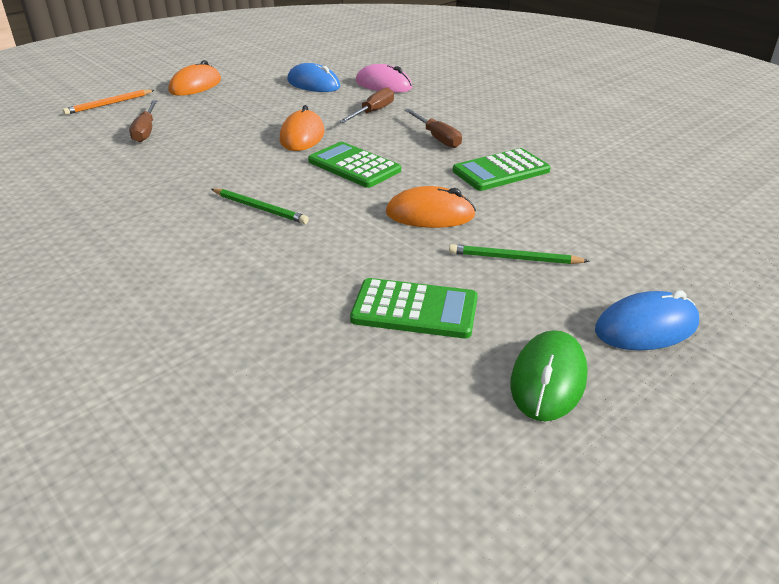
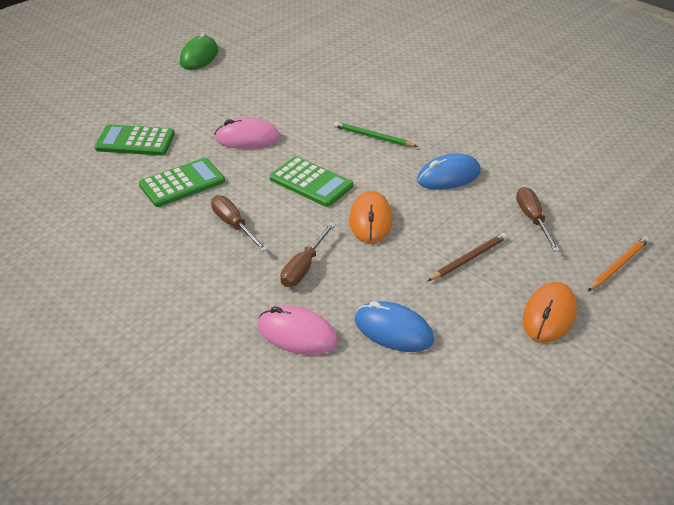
camera: 175 degrees right, 5 degrees up
green calculator [350,278,478,339] -> green calculator moved to [95,125,175,156]
orange mouse [386,186,476,228] -> pink mouse [214,117,280,149]
green pencil [449,244,590,264] -> none
blue mouse [595,290,699,350] -> blue mouse moved to [417,154,481,190]
none -> brown pencil [428,233,507,281]

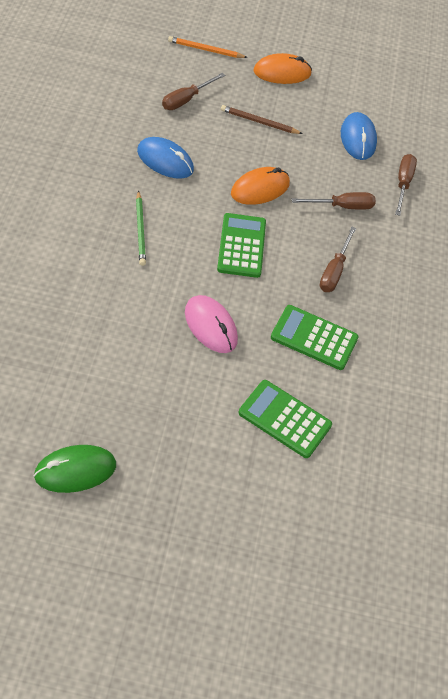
camera: 130 degrees left, 15 degrees up
green calculator [95,125,175,156] -> green calculator turned 150 degrees clockwise [239,380,332,458]
pink mouse [258,306,338,355] -> brown screwdriver [395,154,417,216]

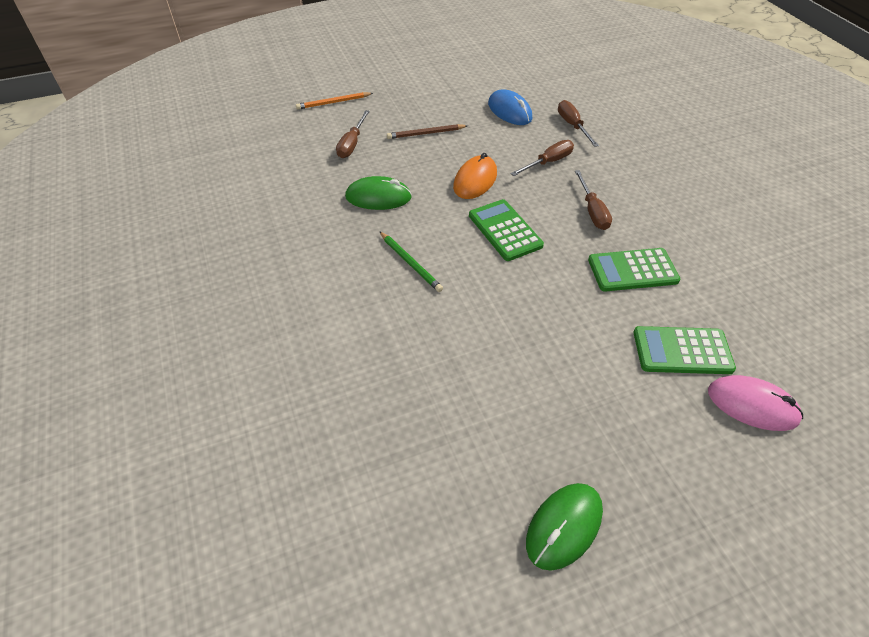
camera: 25 degrees left, 5 degrees down
blue mouse [137,137,194,179] -> green mouse [345,176,412,210]
pink mouse [185,295,238,353] -> pink mouse moved to [708,375,803,431]
orange mouse [253,53,312,84] -> none

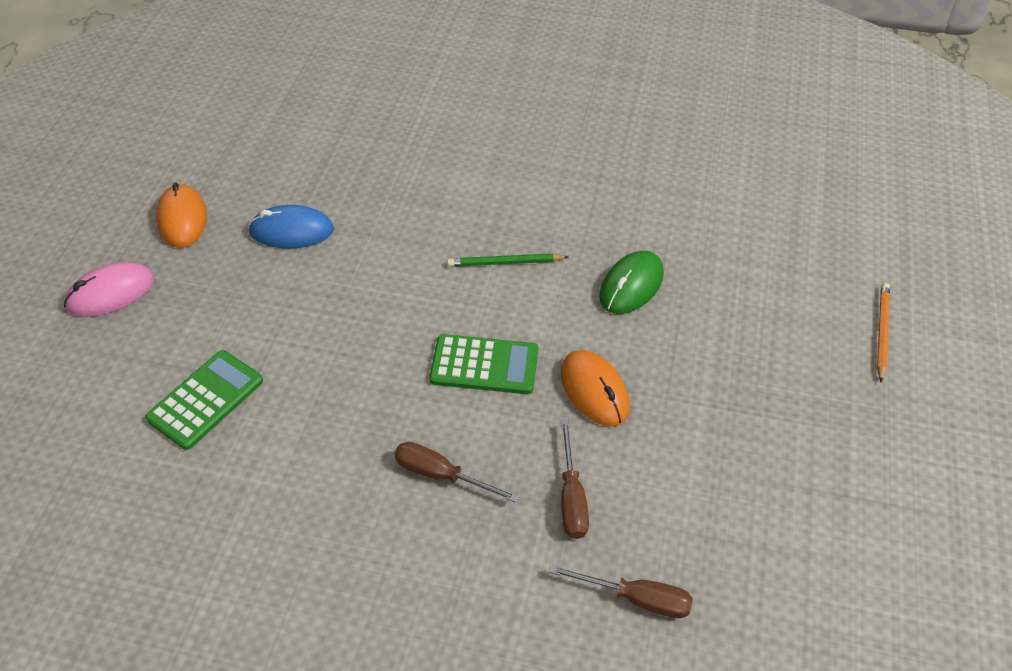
camera: 125 degrees right, 0 degrees up
brown screwdriver [336,110,370,158] -> none
brown pencil [387,124,468,139] -> none
blue mouse [488,89,532,125] -> blue mouse moved to [248,205,334,249]
green mouse [526,483,603,571] -> orange mouse [156,183,207,248]
green calculator [588,248,680,292] -> none
pink mouse [708,375,803,431] -> pink mouse moved to [64,262,154,317]

